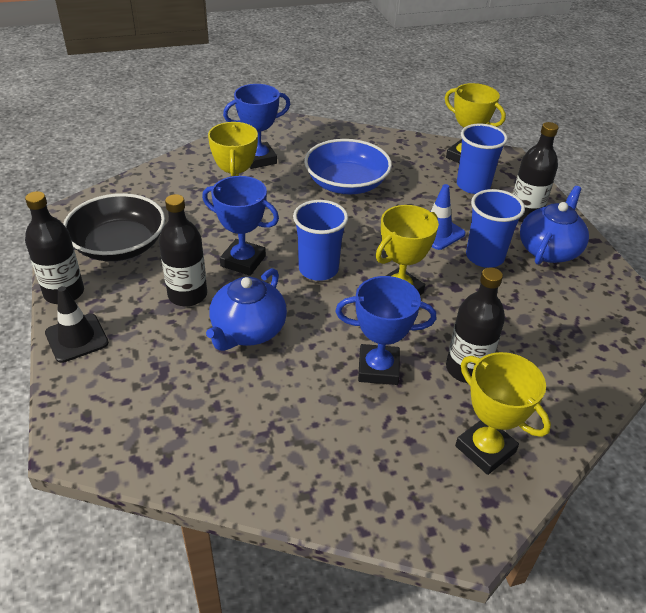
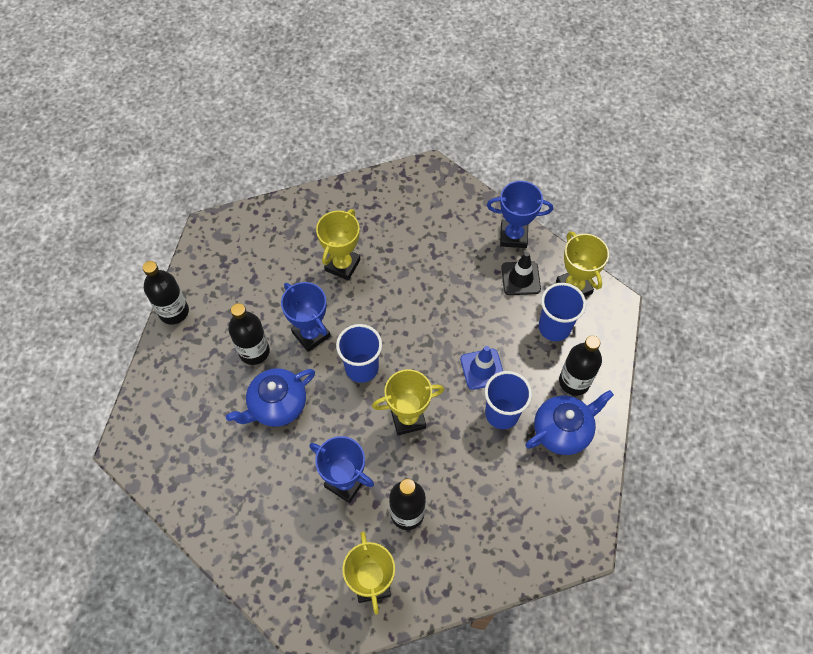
camera: 30 degrees right, 20 degrees up
black traffic cone [45,286,109,363] -> black traffic cone moved to [501,252,541,295]
black bowl [63,193,165,261] -> none
blue trophy [223,84,290,169] -> blue trophy moved to [487,181,553,248]
blue bowl [304,139,392,194] -> none

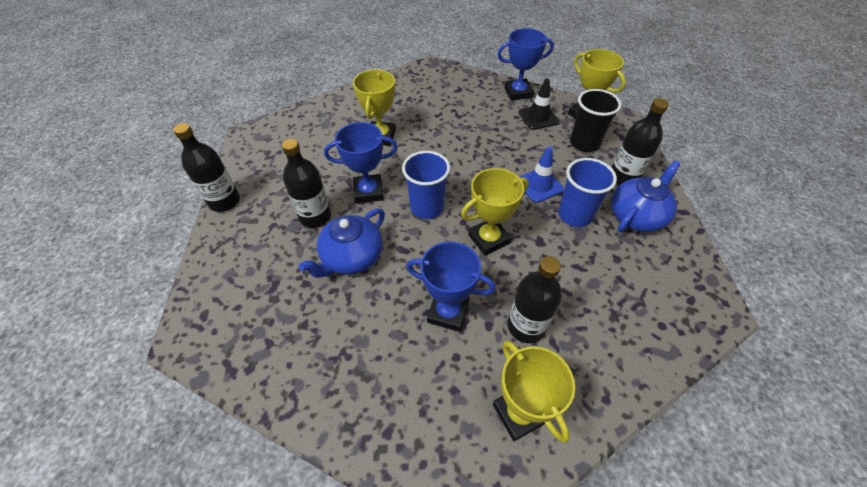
camera: 15 degrees left, 10 degrees down
blue trophy [281,282,330,352] -> blue trophy turned 45 degrees counterclockwise [324,122,398,204]
blue cup [539,283,586,341] -> black cup [570,89,621,152]

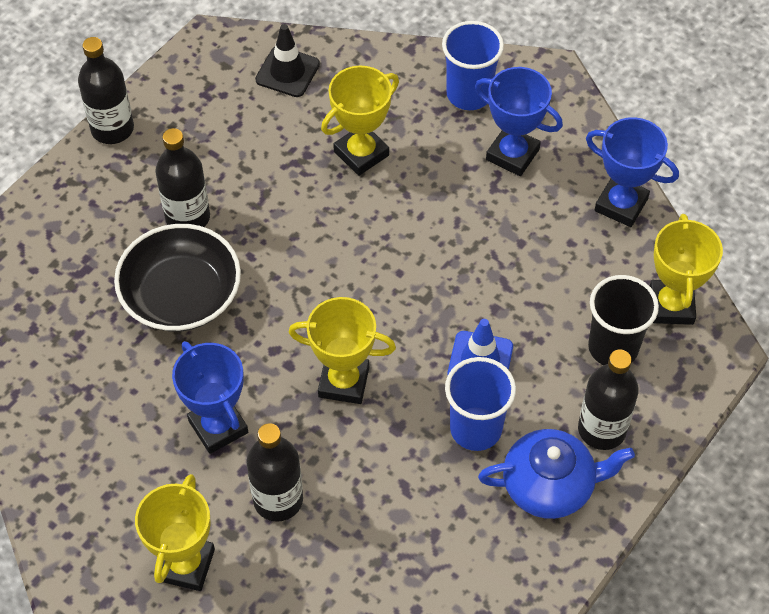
camera: 40 degrees right, 5 degrees up
blue teapot [299,208,385,278] -> black bowl [114,224,241,332]
blue trophy [324,122,398,204] -> blue trophy moved to [475,67,563,176]
blue cup [402,151,450,219] -> blue cup moved to [442,21,504,110]
black traffic cone [518,79,559,130] -> black traffic cone moved to [255,24,320,97]

